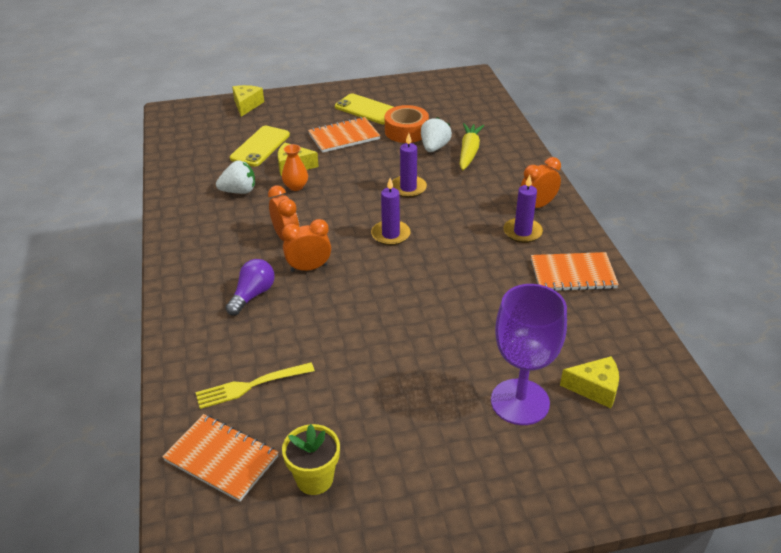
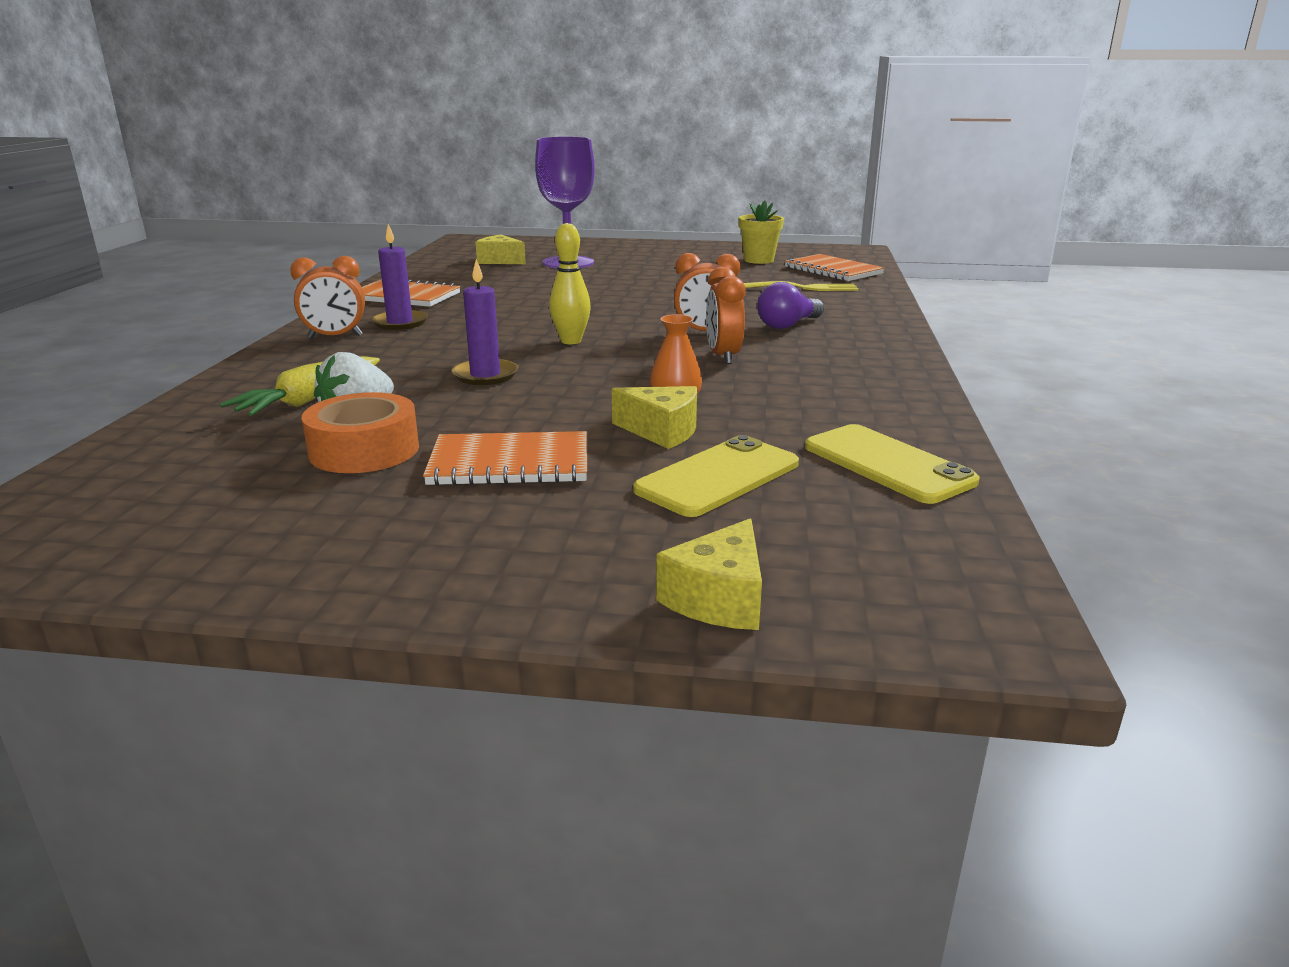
camera: 160 degrees left, 15 degrees down
white strawberry [216,160,255,194] -> none
yellow phone [335,94,393,124] -> yellow phone moved to [805,424,980,504]
purple candle [371,178,410,245] -> yellow bowling pin [549,223,591,344]

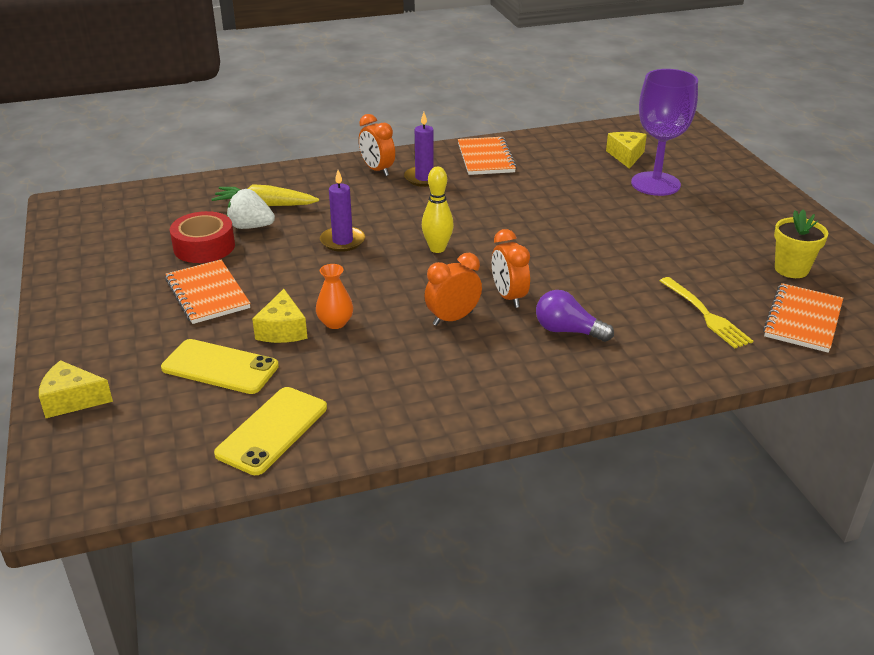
camera: 65 degrees right, 10 degrees up
orange tape [301,392,419,473] -> red tape [170,211,235,263]

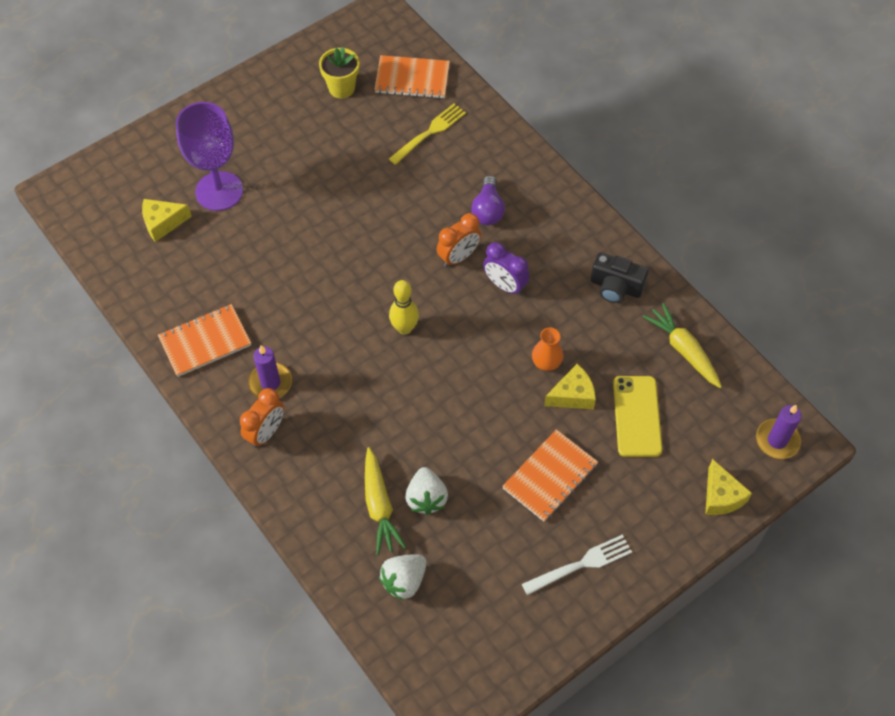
camera: 110 degrees left, 25 degrees up
red tape [170,211,235,263] -> none
yellow phone [214,387,327,475] -> yellow carrot [642,303,722,388]
purple candle [320,170,365,252] -> purple candle moved to [756,405,802,459]
orange clock [424,253,482,326] -> purple clock [483,242,529,296]
none -> white strawberry [379,554,427,600]
none -> white fork [522,535,632,595]
none -> black camera [590,252,649,303]

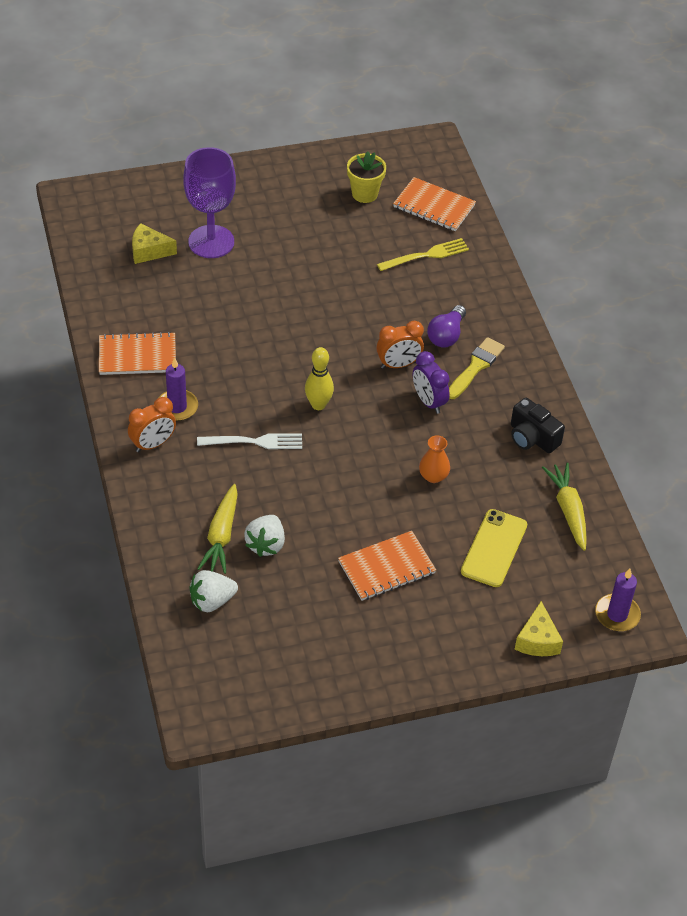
camera: 20 degrees right, 10 degrees down
white fork [522,535,632,595] -> white fork moved to [197,433,302,449]
yellow cheese [544,364,596,409] -> none
none -> yellow brush [449,337,505,399]

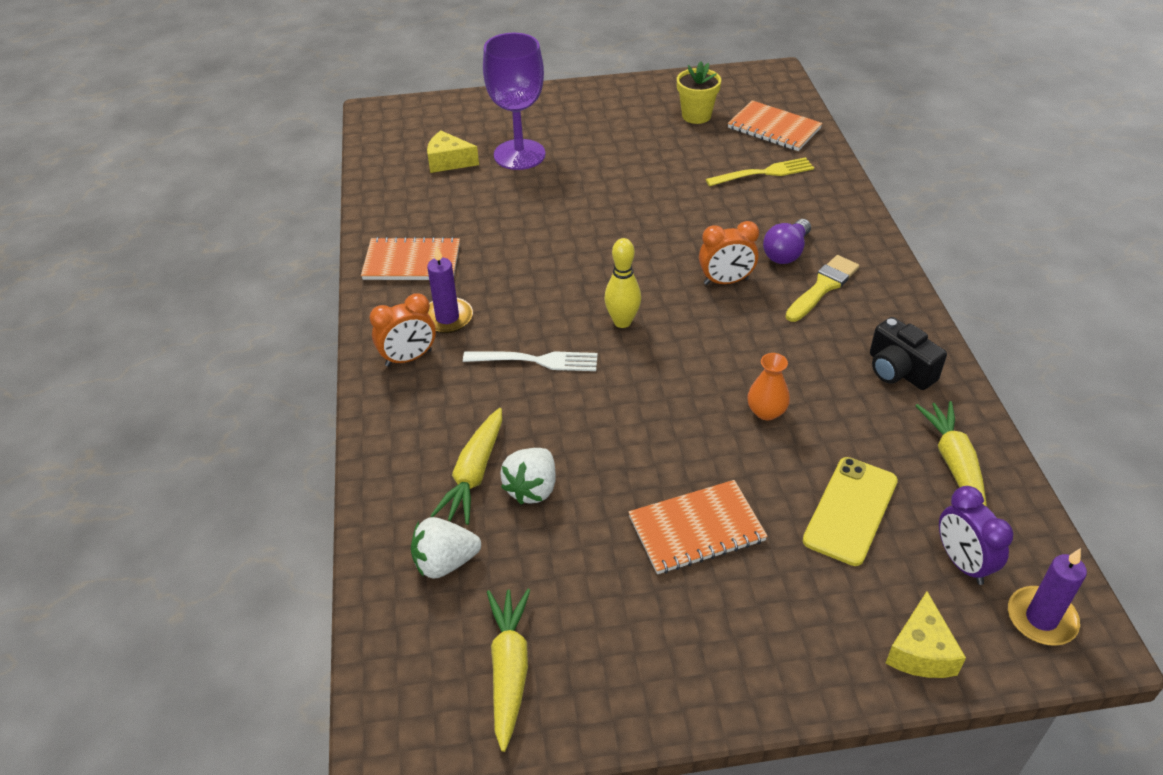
camera: 10 degrees right, 5 degrees down
purple clock [413,351,450,414] -> purple clock moved to [939,486,1013,585]
none -> yellow carrot [487,589,530,752]

